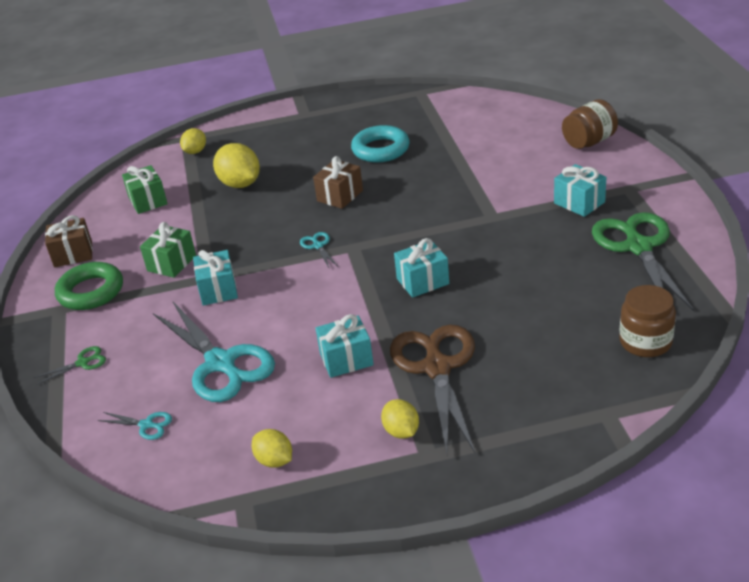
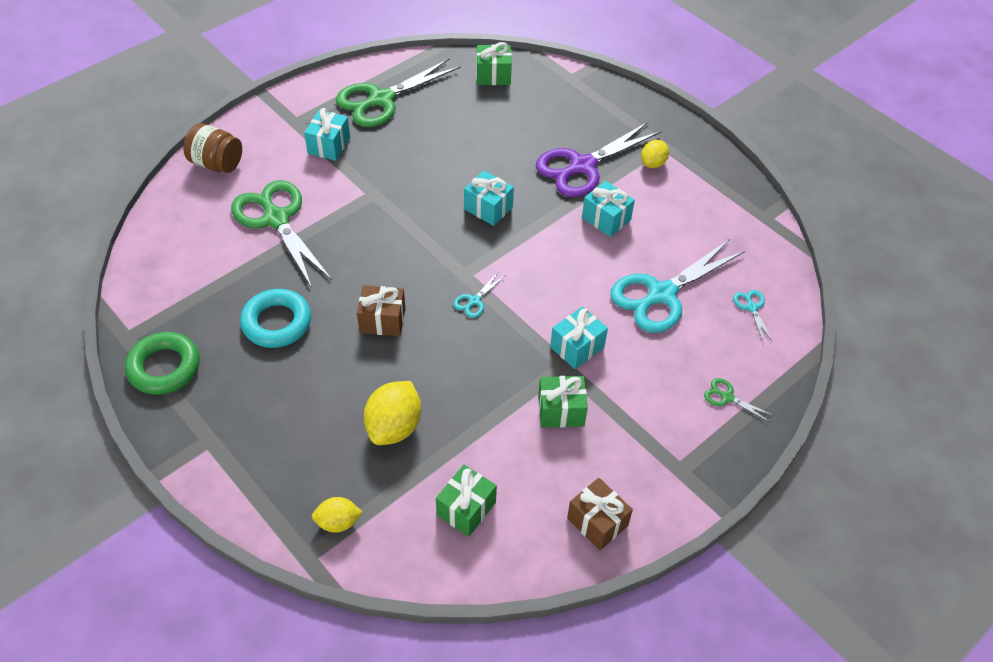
camera: 125 degrees left, 15 degrees up
green ring [55,262,123,310] -> green ring moved to [125,332,200,395]
turquoise scissors [153,302,275,402] -> turquoise scissors turned 150 degrees counterclockwise [610,240,745,333]
yellow lemon [252,429,292,468] -> none
brown scissors [390,325,475,454] -> purple scissors [535,122,661,197]
brown jar [619,285,676,357] -> green gift [476,42,512,85]
none -> green scissors [231,180,332,288]

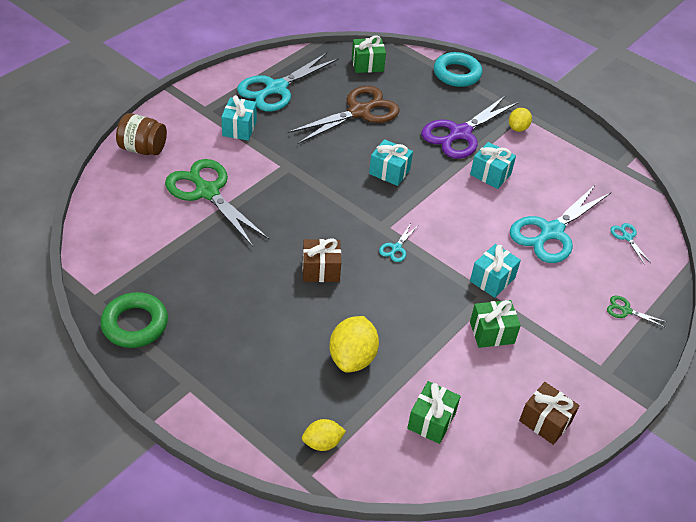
camera: 10 degrees left, 5 degrees down
turquoise ring [240,289,311,348] -> turquoise ring moved to [434,52,483,87]
green scissors [336,59,460,127] -> turquoise scissors [237,53,339,112]
none -> brown scissors [287,86,400,144]

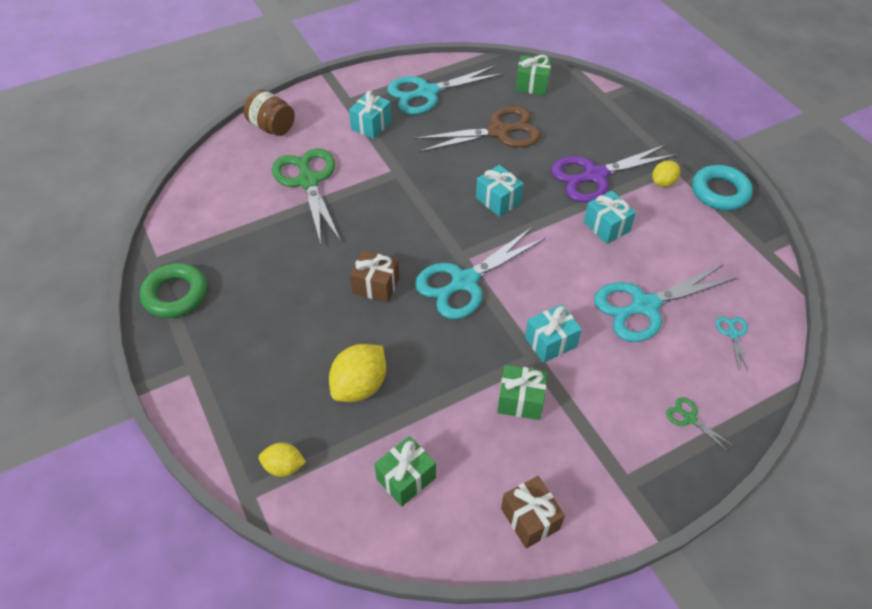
camera: 25 degrees right, 5 degrees up
turquoise scissors [379,223,418,262] -> turquoise scissors [415,228,546,319], size x2.39
turquoise ring [434,52,483,87] -> turquoise ring moved to [692,165,753,210]

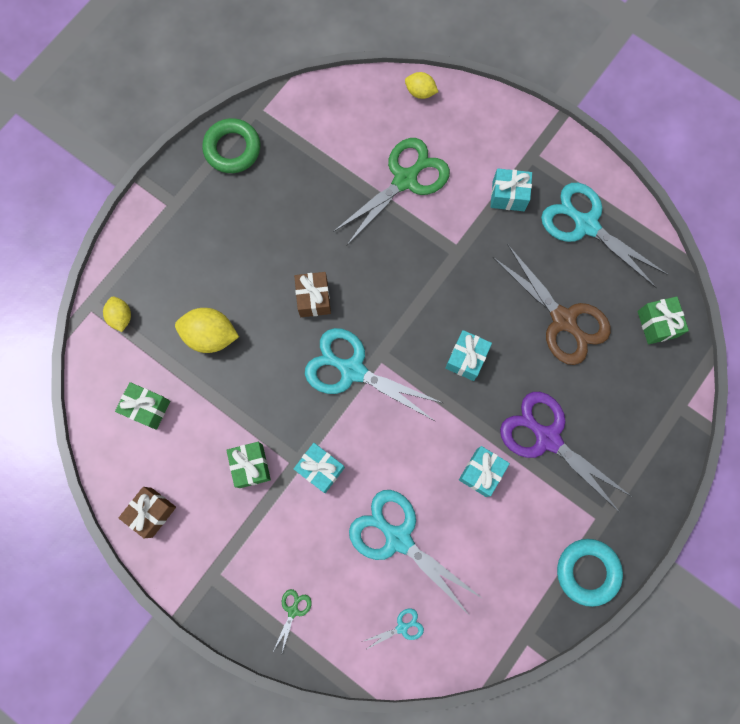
camera: 65 degrees right, 25 degrees up
brown jar [244,89,295,136] -> none
yellow lemon [652,161,680,187] -> yellow lemon moved to [405,72,438,99]

